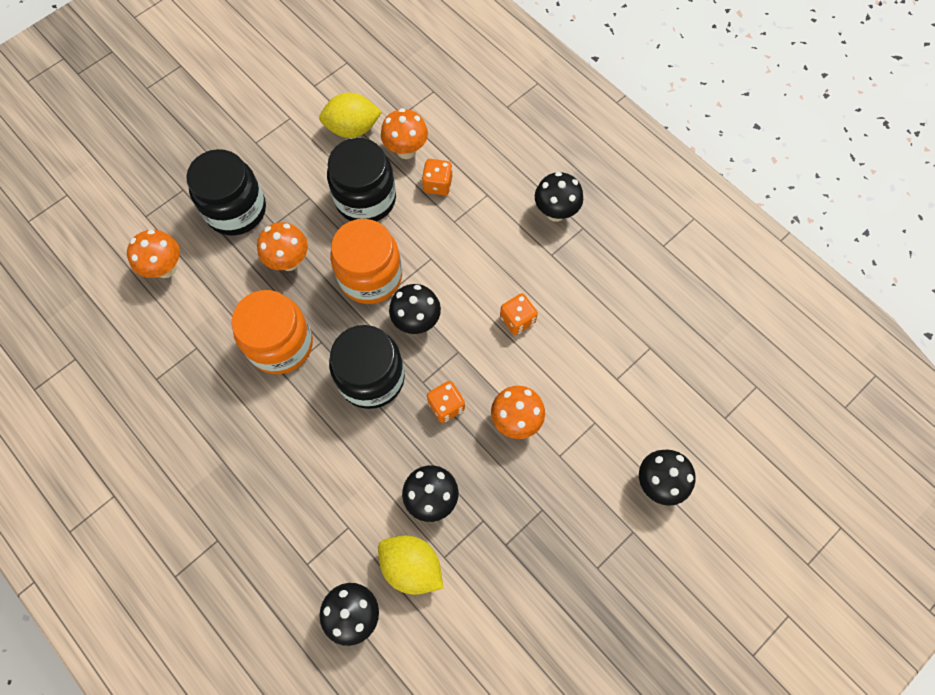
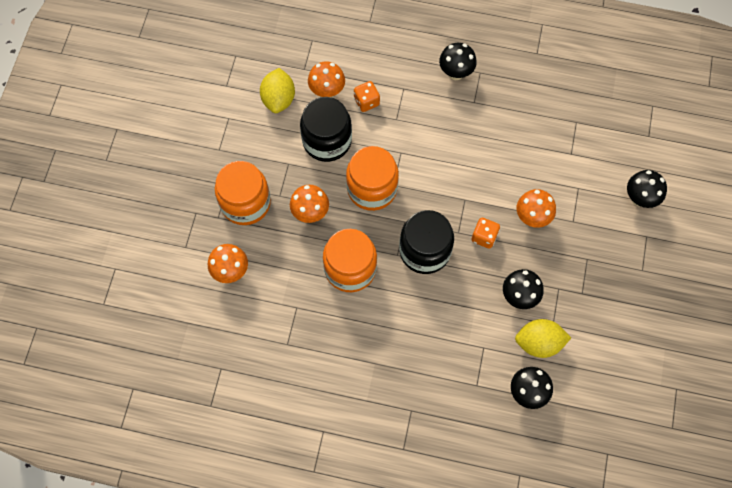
camera: 35 degrees left, 0 degrees up
black jar [186,149,266,235] -> orange jar [215,161,271,225]
yellow lemon [319,93,382,138] -> yellow lemon turned 45 degrees counterclockwise [260,68,295,113]
black mushroom [389,284,441,334] -> none
orange dice [500,293,538,335] -> none

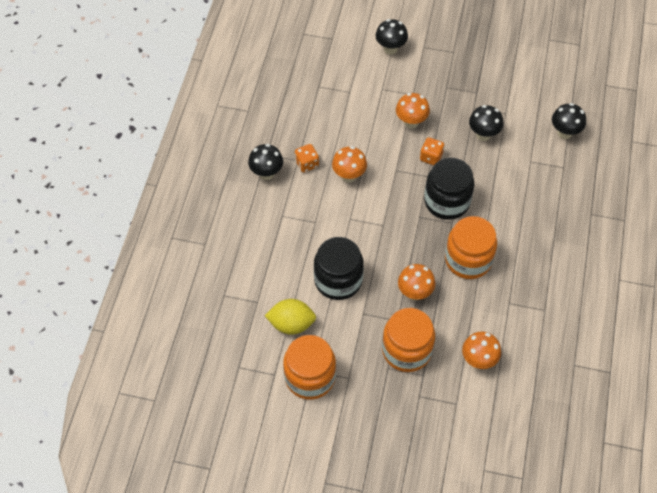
camera: 90 degrees left, 10 degrees down
orange mushroom [308,61,345,98] -> orange mushroom moved to [332,146,367,182]
orange jar [346,146,399,211] -> orange jar moved to [283,335,336,400]
orange dice [354,81,380,112] -> orange dice moved to [295,144,319,172]
yellow lemon [515,319,571,358] -> none

